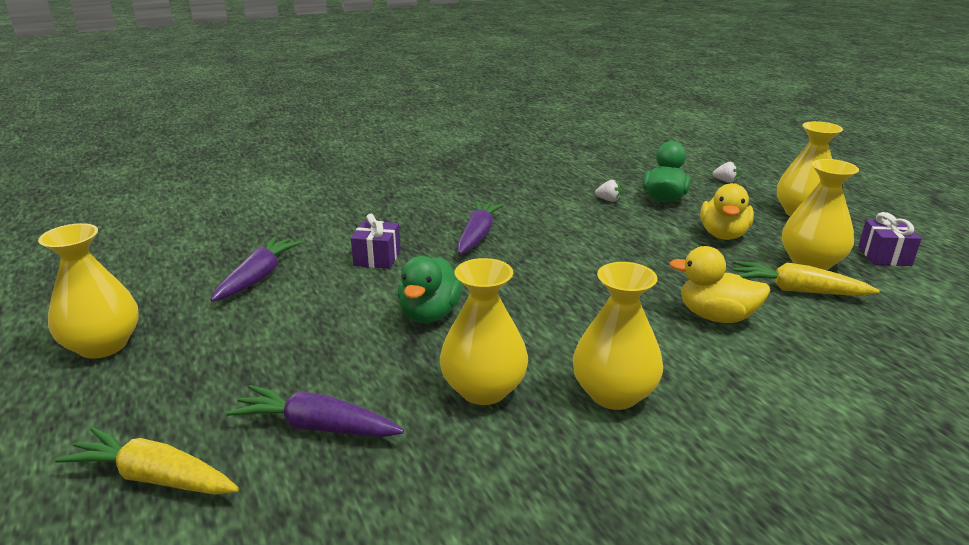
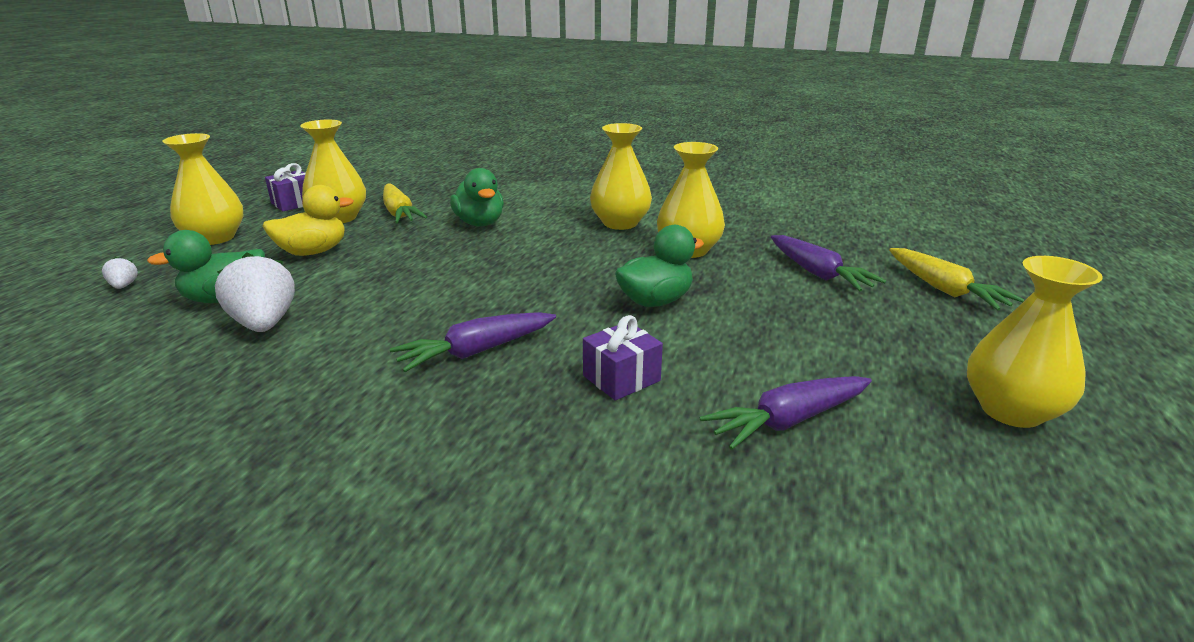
camera: 135 degrees left, 0 degrees up
white strawberry [595,180,621,202] -> white strawberry [215,252,295,332], size x2.18
yellow duck [669,246,771,323] -> green duck [450,168,504,227]

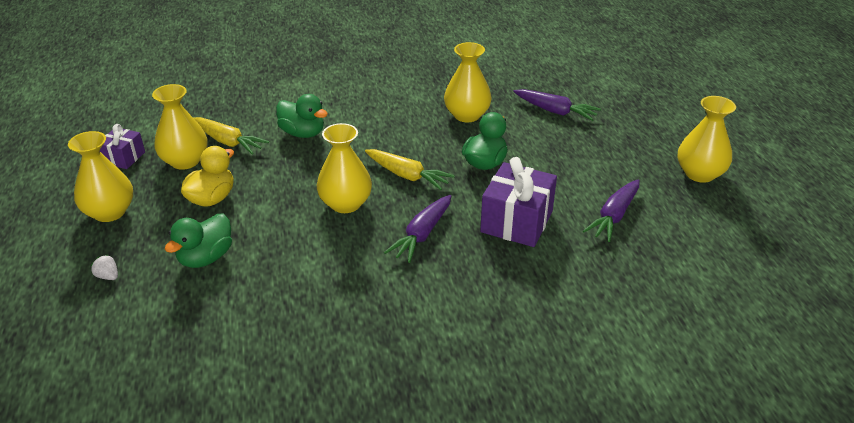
camera: 30 degrees left, 10 degrees up
white strawberry [215,252,295,332] -> none
purple gift [583,315,663,401] -> purple gift [480,157,557,247], size x1.74
yellow vase [590,123,652,230] -> yellow vase moved to [317,123,372,213]
yellow carrot [889,248,1025,311] -> yellow carrot moved to [365,149,455,190]

